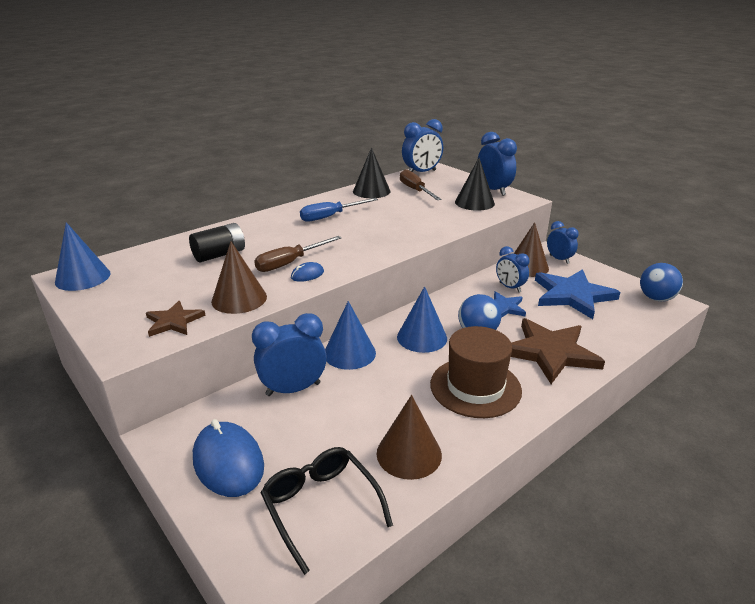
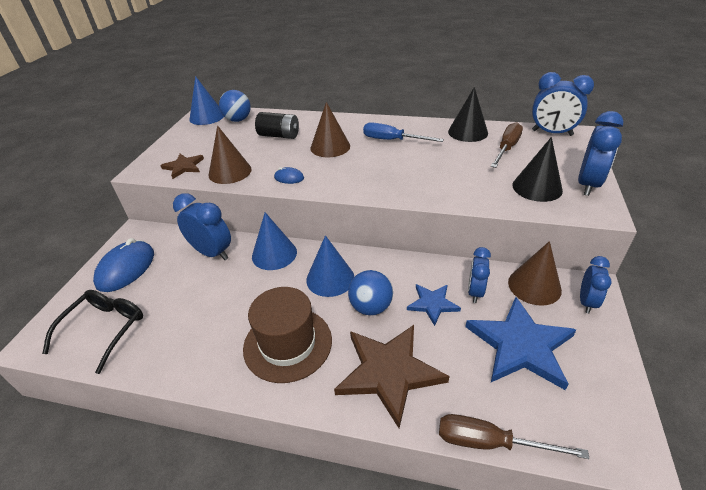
camera: 55 degrees right, 10 degrees up
brown screwdriver [254,236,342,272] -> brown screwdriver moved to [439,414,589,459]
brown cone [377,395,442,480] -> brown cone moved to [310,102,350,157]
blue ball [640,263,683,301] -> blue ball moved to [219,90,251,122]

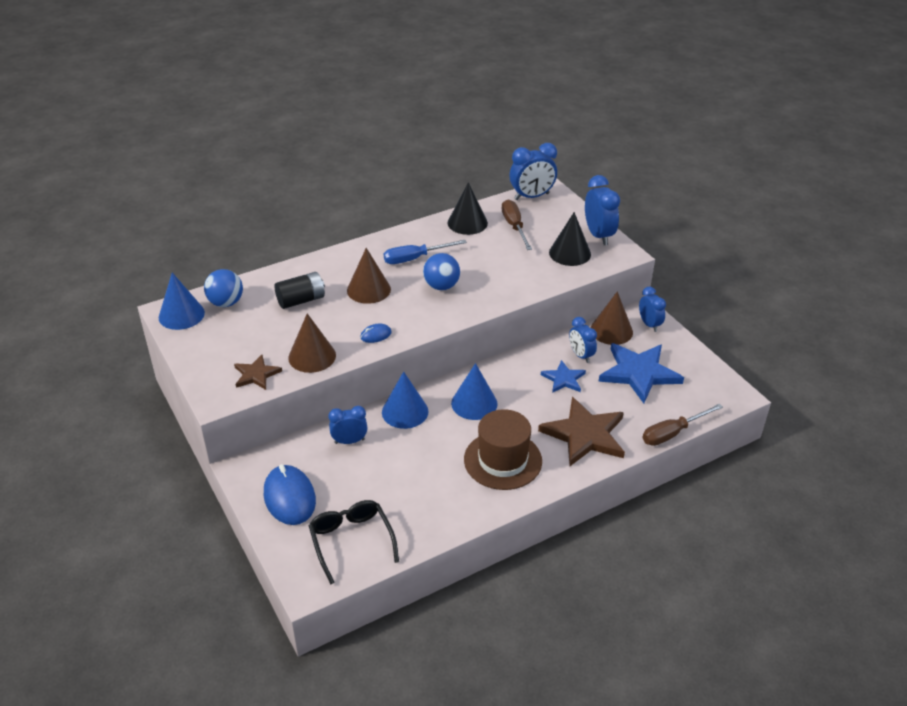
camera: 45 degrees left, 0 degrees up
blue clock [173,193,231,260] -> blue clock [329,406,367,444], size x0.64
blue ball [348,270,393,315] -> blue ball moved to [423,253,460,290]

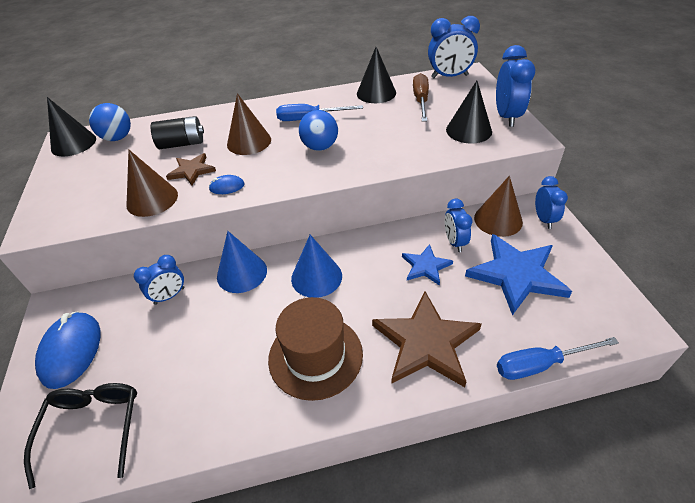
camera: 20 degrees right, 5 degrees up
blue cone [159,273,205,330] -> black cone [47,97,96,157]
brown star [234,355,282,390] -> brown star moved to [166,153,216,185]
blue clock [329,406,367,444] -> blue clock turned 135 degrees clockwise [134,255,184,305]
brown screwdriver [643,404,723,446] -> blue screwdriver [497,337,619,380]

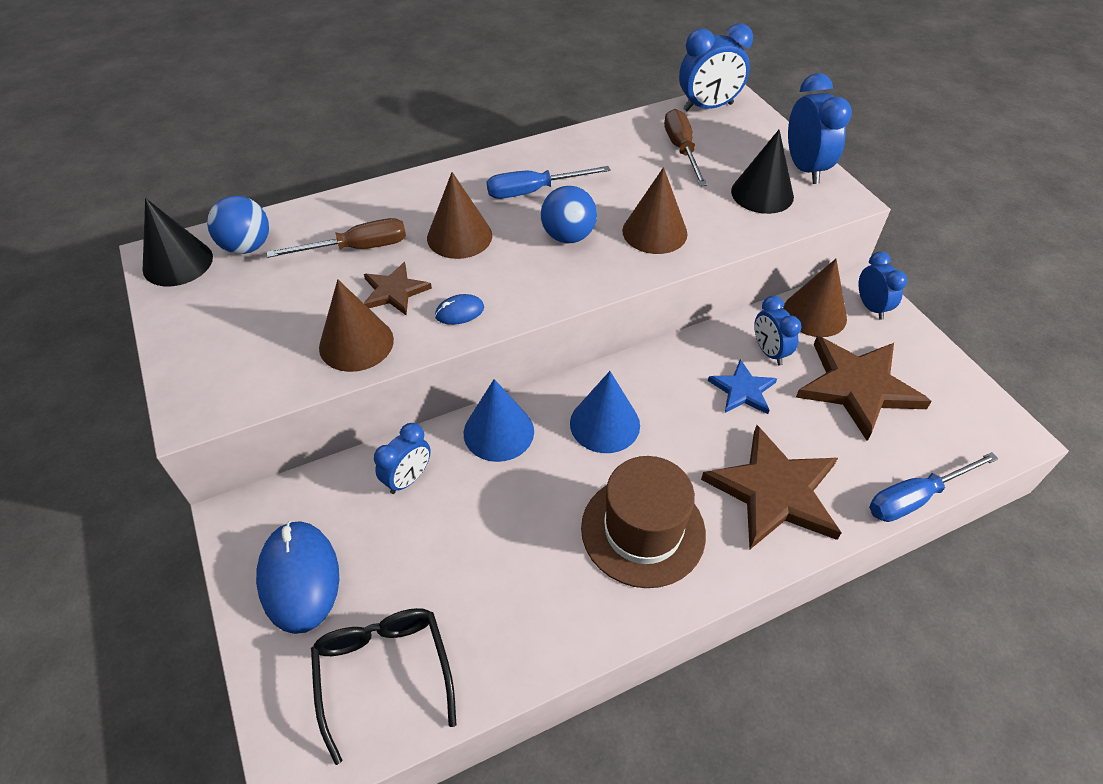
camera: 15 degrees left, 5 degrees up
black battery [151,116,204,149] -> brown screwdriver [267,218,406,258]
black cone [357,47,396,103] -> none
blue star [465,234,572,315] -> brown star [796,336,932,441]
none -> brown cone [622,167,688,254]

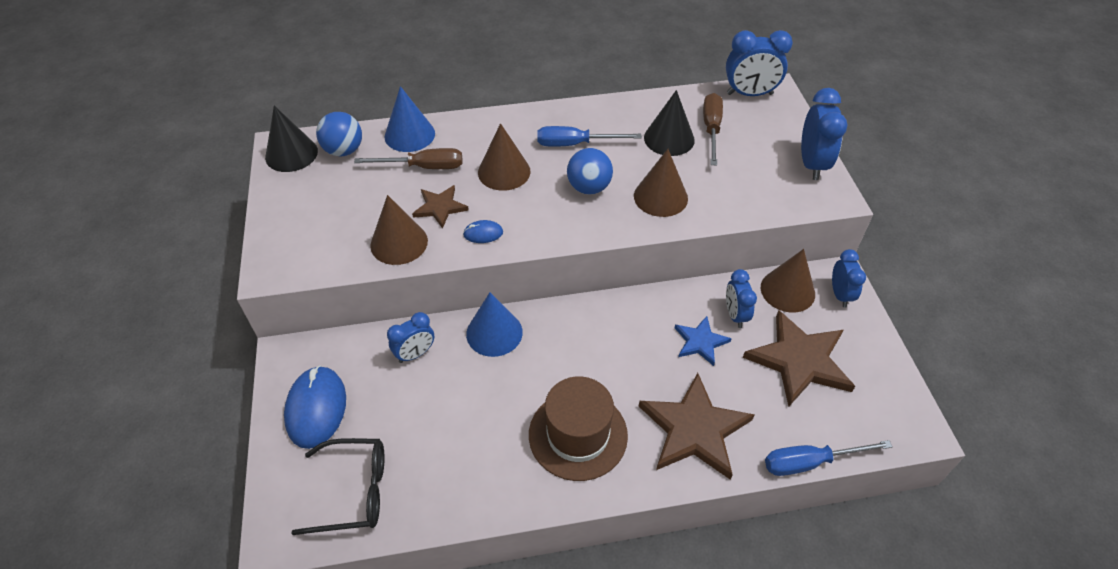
camera: 15 degrees right, 0 degrees up
black glasses [311,608,457,765] -> black glasses turned 90 degrees clockwise [291,438,384,535]
blue cone [570,371,640,453] -> blue cone moved to [385,86,435,152]
black cone [731,129,794,214] -> black cone moved to [644,90,695,156]

